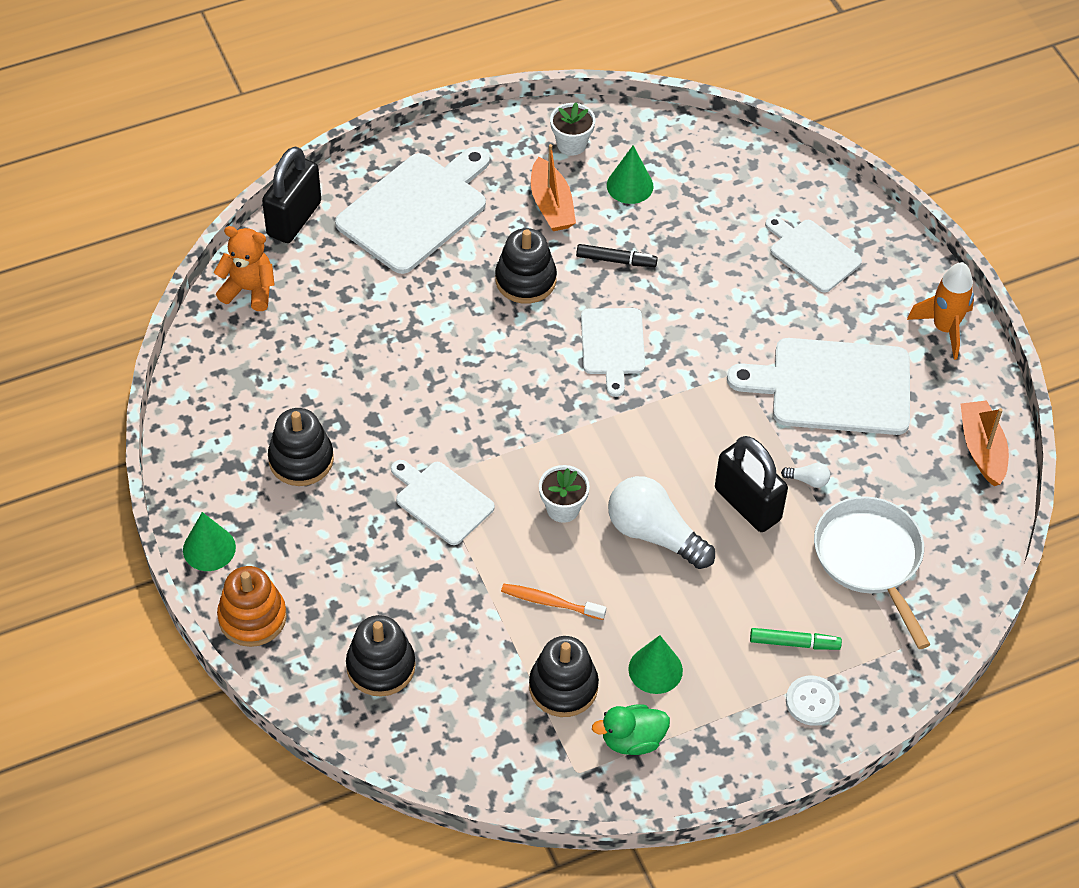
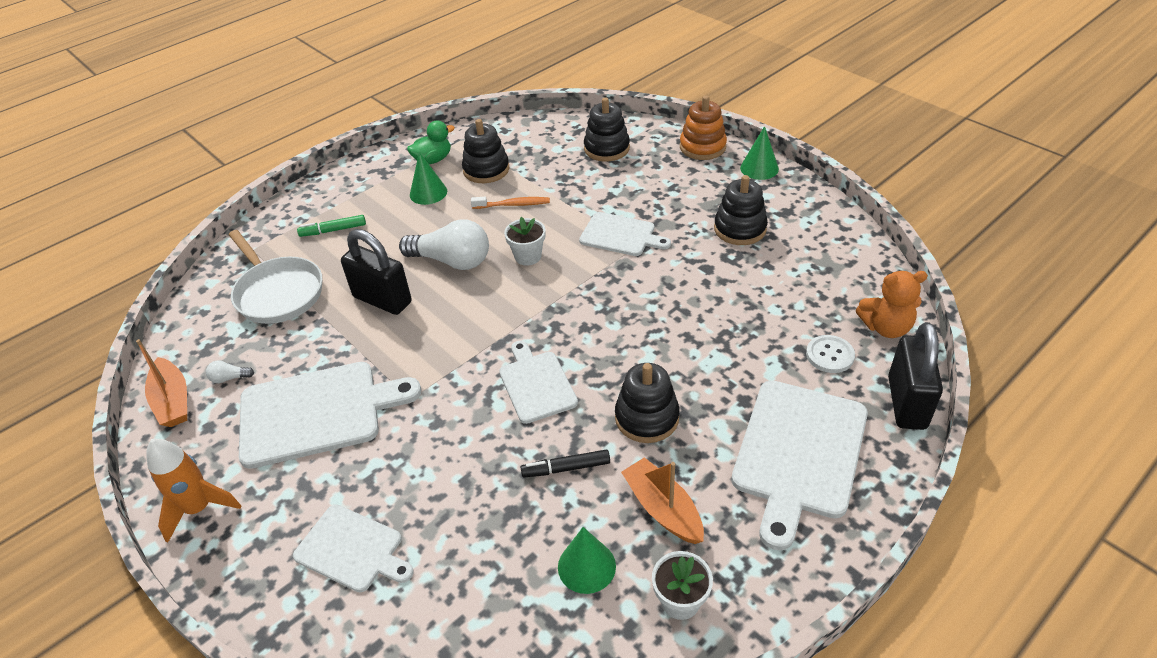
camera: 165 degrees right, 10 degrees down
white light bulb [781,463,830,488] -> white light bulb moved to [206,360,254,383]
white button [786,675,840,726] -> white button moved to [806,335,855,373]

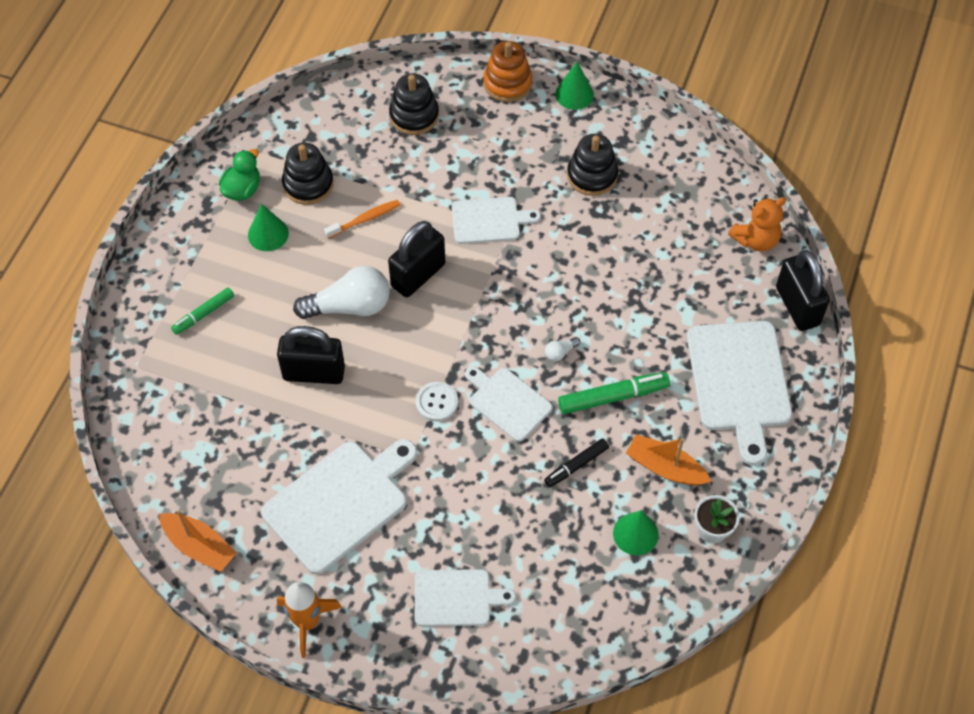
camera: 30 degrees left, 15 degrees up
white light bulb [206,360,254,383] -> white light bulb moved to [545,337,580,362]
white pan [229,230,322,324] -> none
white flower pot [504,217,546,266] -> black padlock [388,221,445,297]
black stacking toy [615,363,680,443] -> green marker [558,372,670,414]
white button [806,335,855,373] -> white button moved to [416,382,458,421]

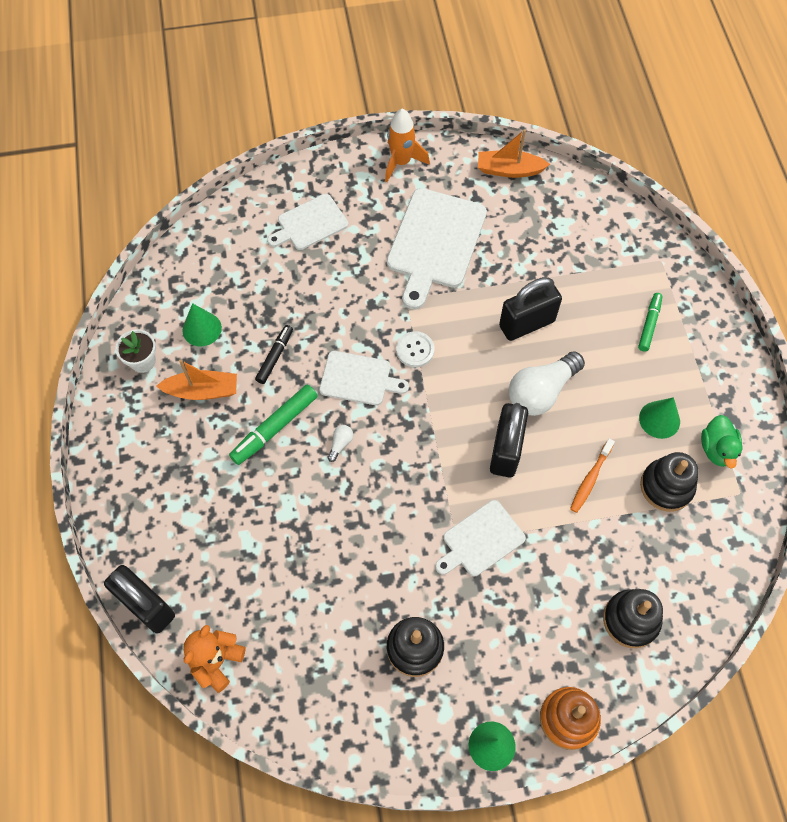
camera: 150 degrees right, 5 degrees up
white cutting board [687,321,792,466] -> none

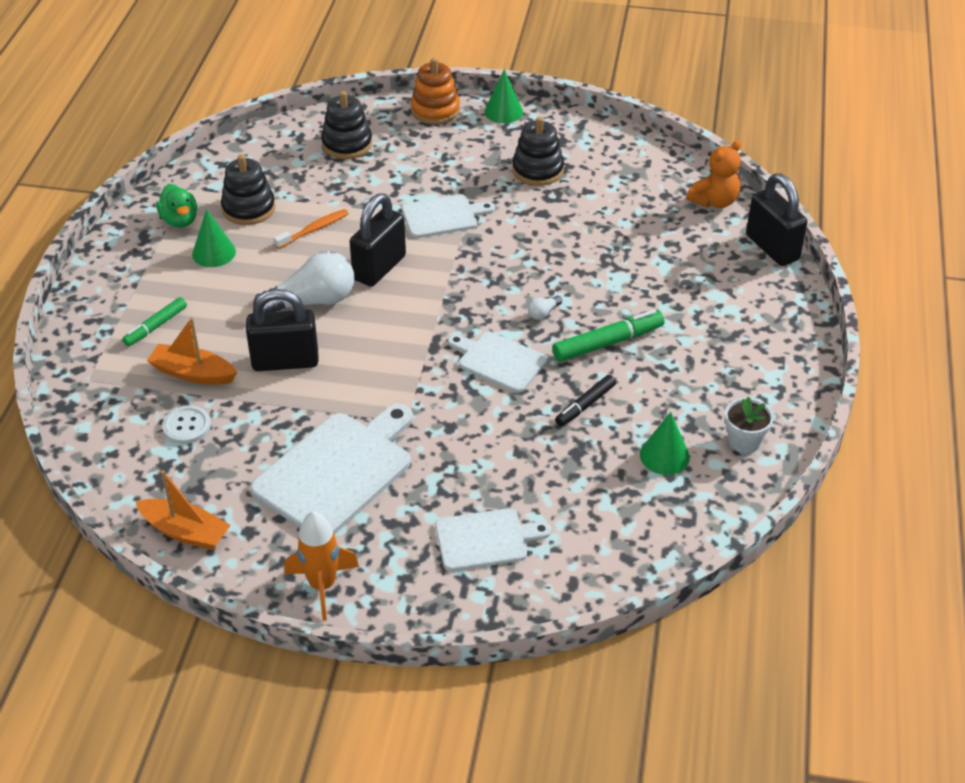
camera: 160 degrees left, 20 degrees down
orange boat [156,359,237,400] -> orange boat moved to [147,317,238,385]
white button [396,331,435,367] -> white button moved to [162,406,211,444]
green duck [701,415,742,469] -> green duck turned 135 degrees clockwise [156,184,197,228]

